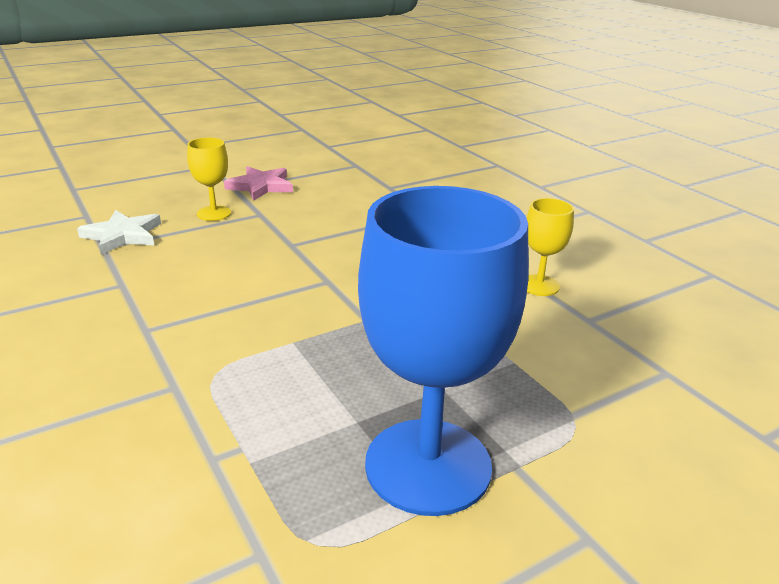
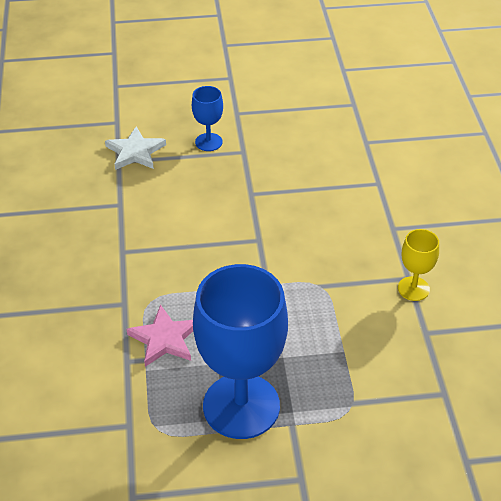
camera: 25 degrees right, 15 degrees up
yellow goblet [187,138,231,221] -> blue goblet [192,86,223,151]
pink star [224,166,293,201] -> pink star moved to [127,304,193,367]

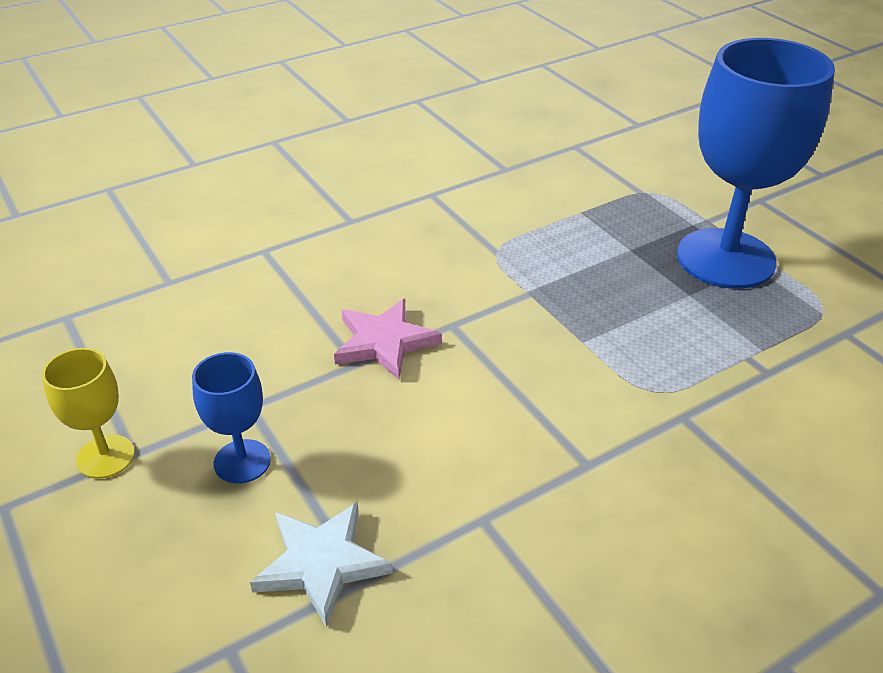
camera: 115 degrees left, 5 degrees down
pink star [127,304,193,367] -> pink star moved to [334,299,442,380]
yellow goblet [398,229,439,301] -> yellow goblet moved to [42,348,135,479]

